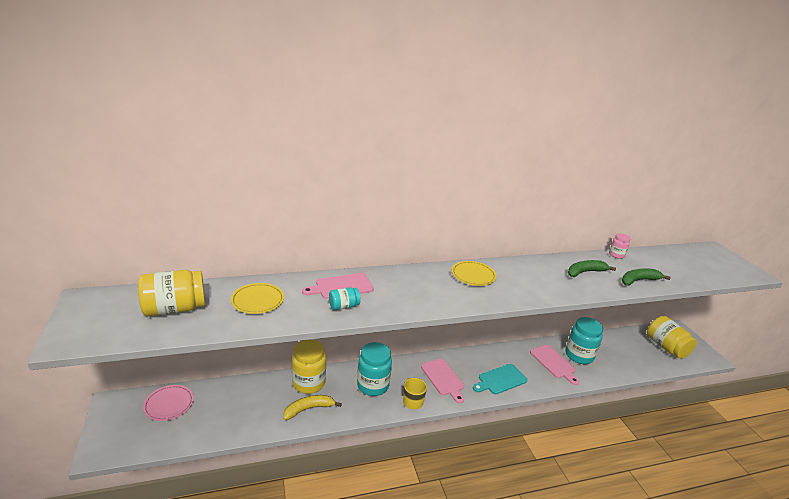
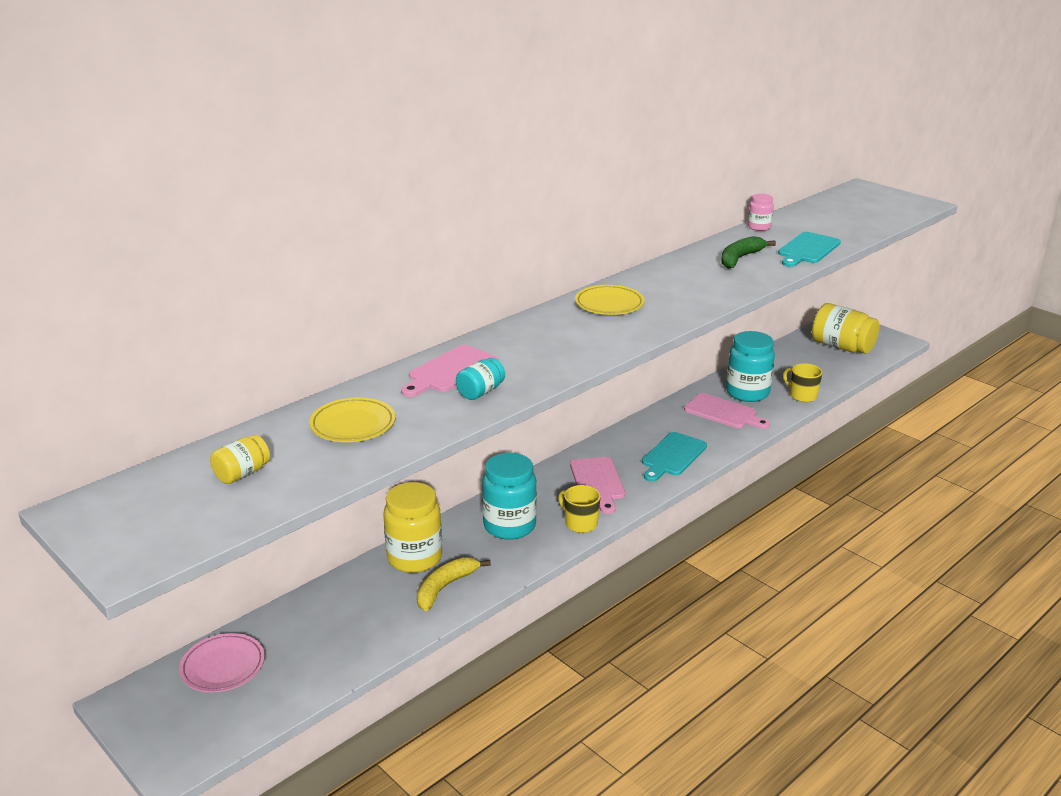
camera: 25 degrees left, 0 degrees up
yellow jar [138,270,205,316] -> yellow jar [210,435,270,484], size x0.52
pink cutting board [421,359,464,403] -> pink cutting board turned 45 degrees clockwise [570,457,625,514]
green banana [622,268,671,286] -> turquoise cutting board [778,232,841,267]
none -> yellow mug [783,363,823,402]

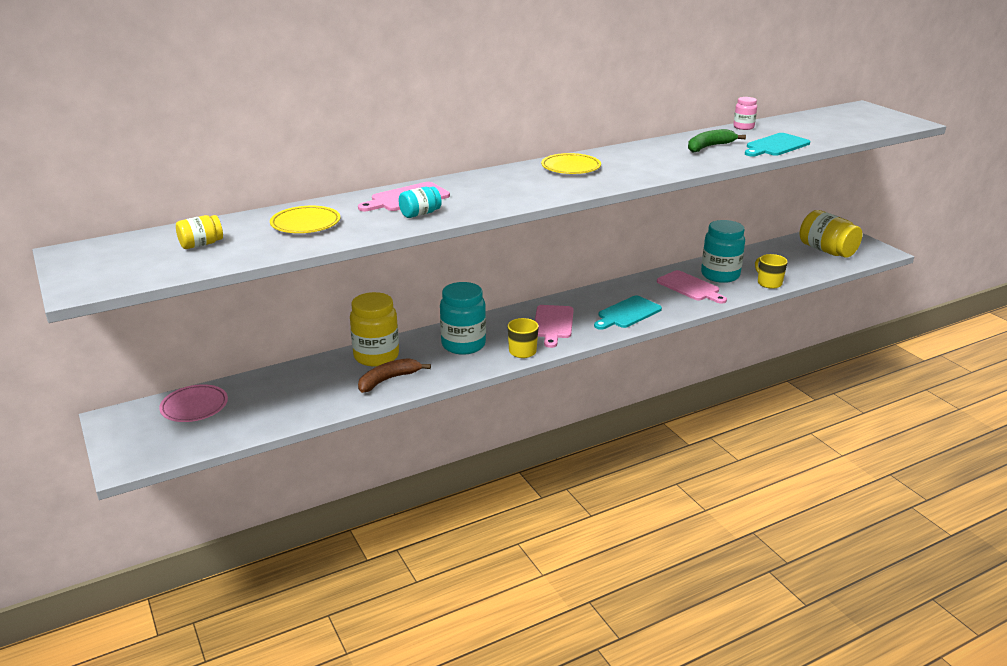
camera: 15 degrees right, 0 degrees up
yellow banana [417,557,491,611] -> brown banana [358,358,431,393]

